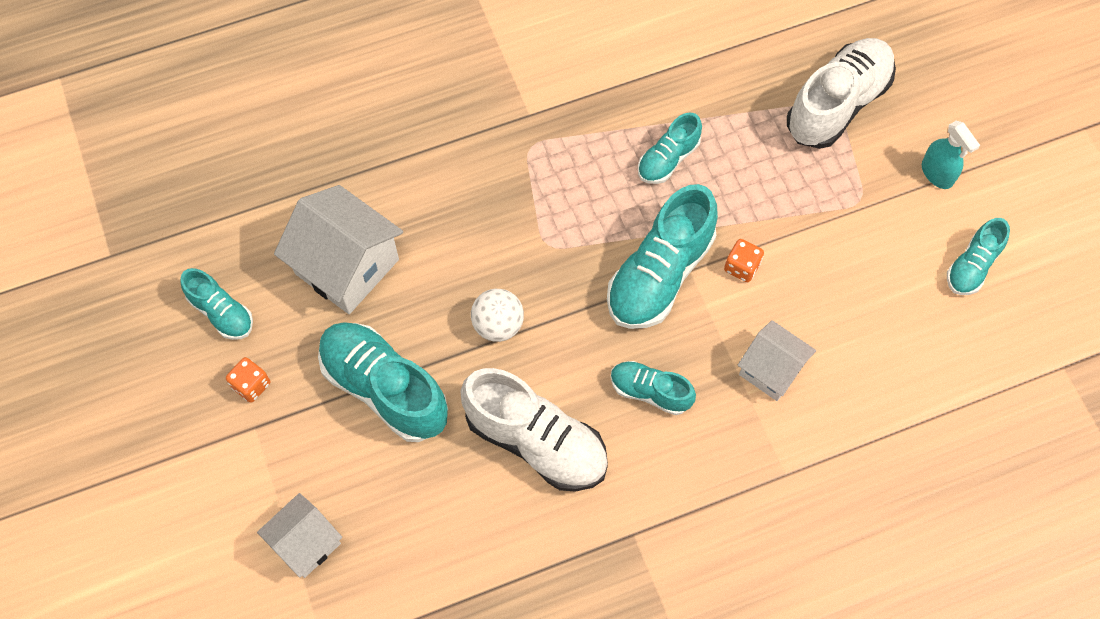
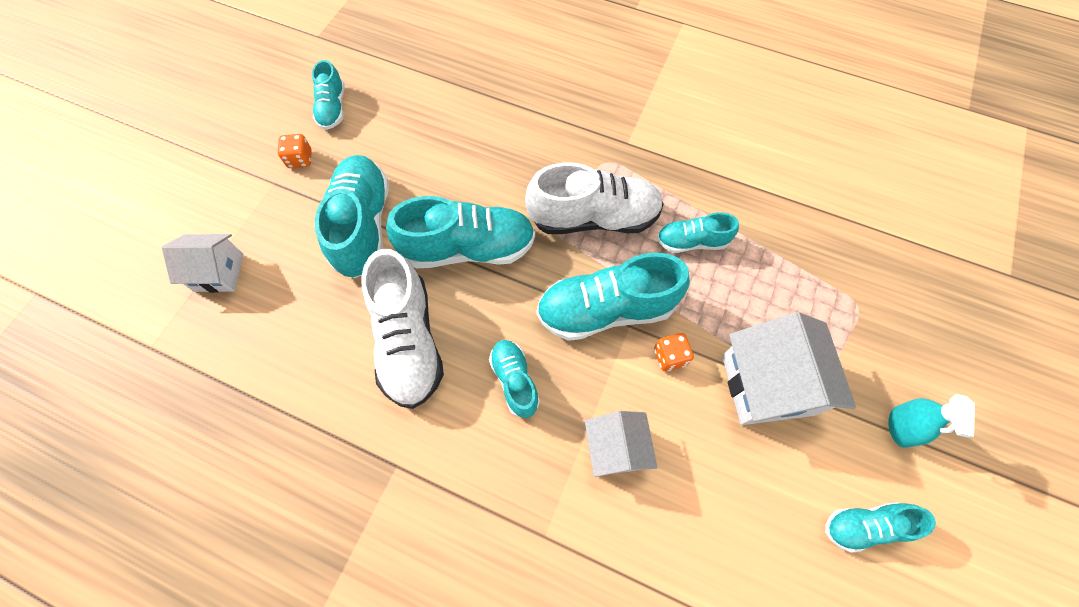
camera: 45 degrees right, 0 degrees up
white house [274,185,403,314] -> white house moved to [722,312,856,425]
white ball [471,289,524,342] -> turquoise shoe [386,196,535,268]
white shoe [787,38,896,149] -> white shoe moved to [525,163,664,234]

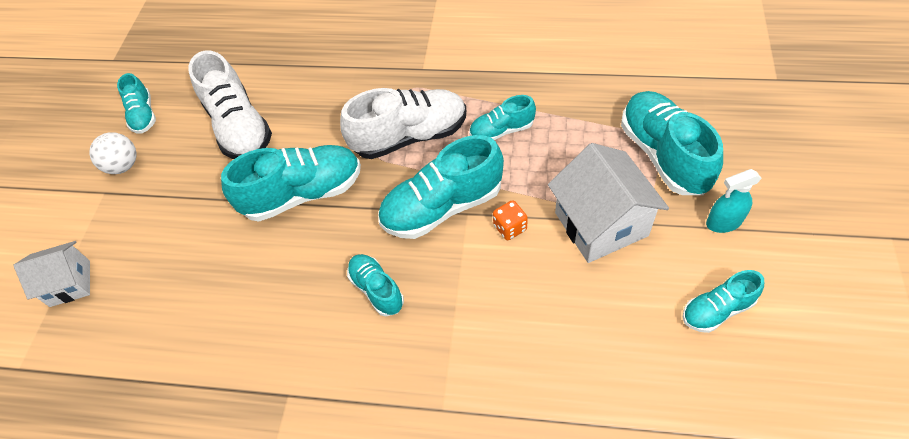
camera: 10 degrees left, 10 degrees down
orange dice [278,134,312,168] -> white ball [89,132,137,174]
turquoise shoe [315,155,389,278] -> turquoise shoe moved to [621,91,723,195]
white shoe [362,249,444,409] -> white shoe moved to [188,50,272,159]
white house [585,411,658,477] -> none
turquoise spray bottle [888,394,975,448] -> turquoise spray bottle turned 75 degrees clockwise [706,169,762,233]

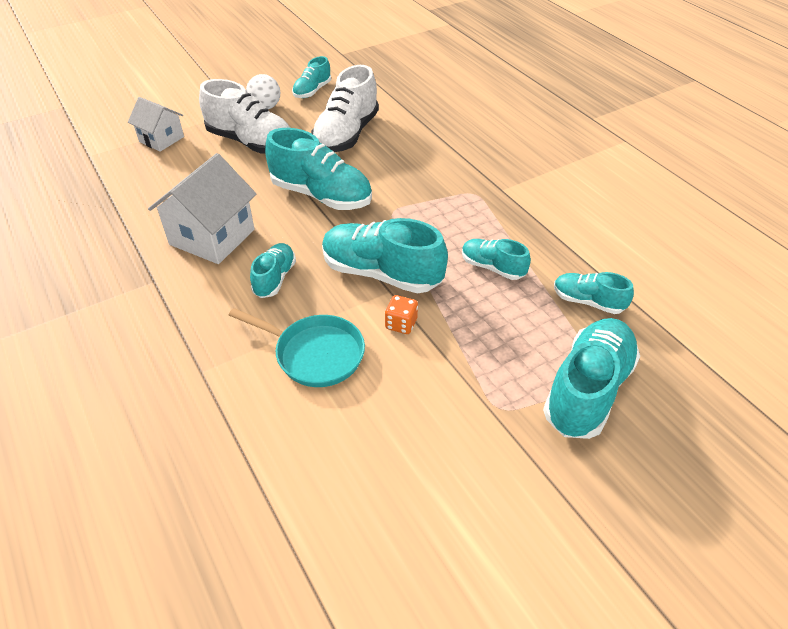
camera: 45 degrees right, 10 degrees down
white shoe [340,88,466,159] -> white shoe moved to [199,79,290,154]
white house [548,143,669,263] -> white house moved to [148,153,256,264]
turquoise shoe [683,270,764,333] -> turquoise shoe moved to [554,272,634,314]
turquoise spray bottle [706,169,762,233] -> none
none -> turquoise pan [229,308,365,387]

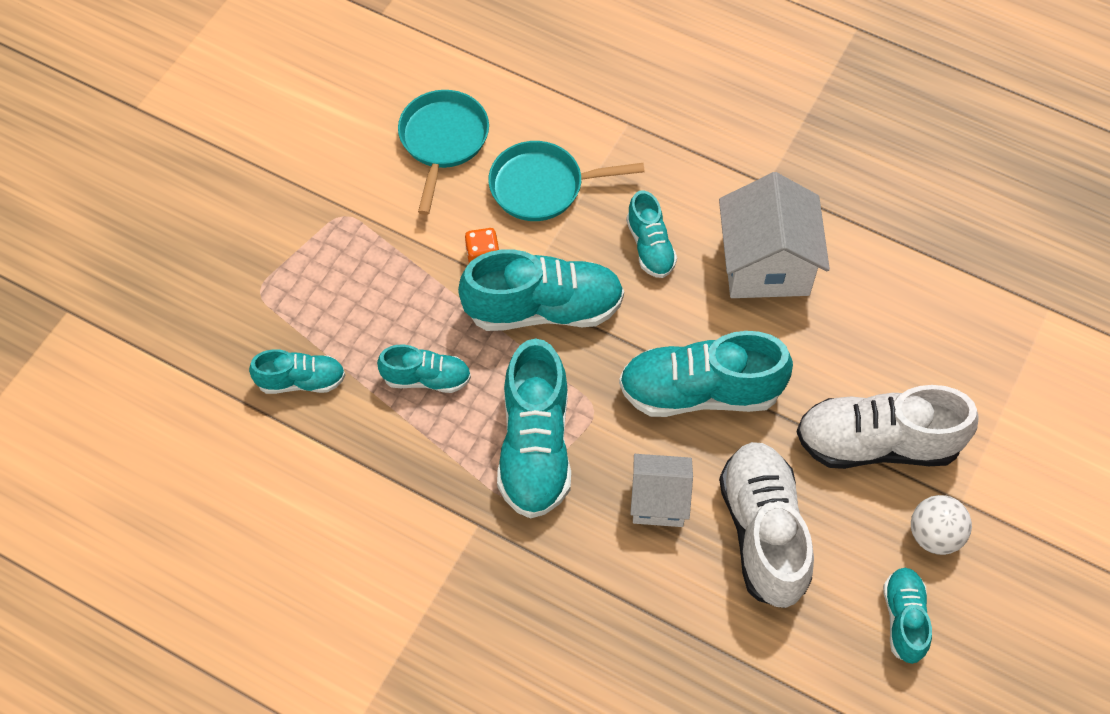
camera: 150 degrees right, 15 degrees up
white house [128,97,184,152] -> white house moved to [630,454,693,527]
turquoise shoe [543,318,640,439] -> turquoise shoe moved to [497,339,571,519]
none -> turquoise pan [398,90,489,215]

